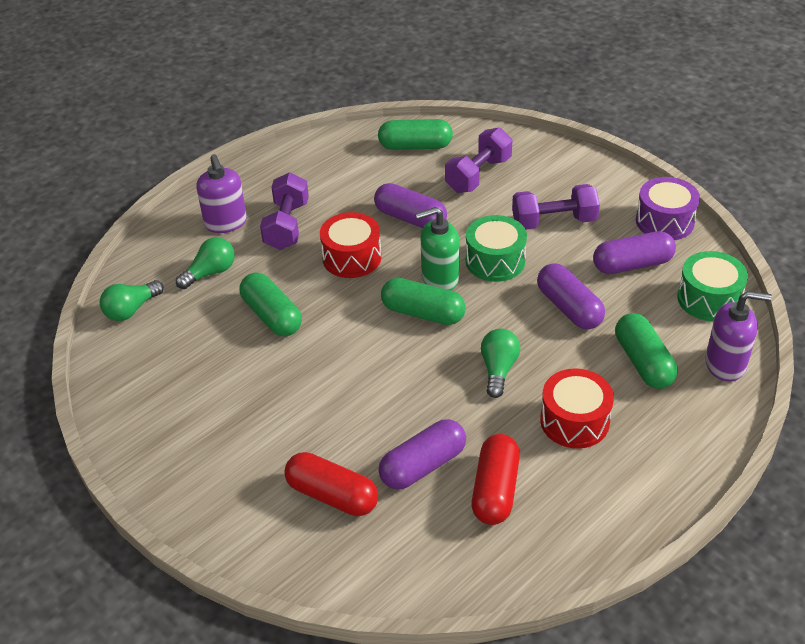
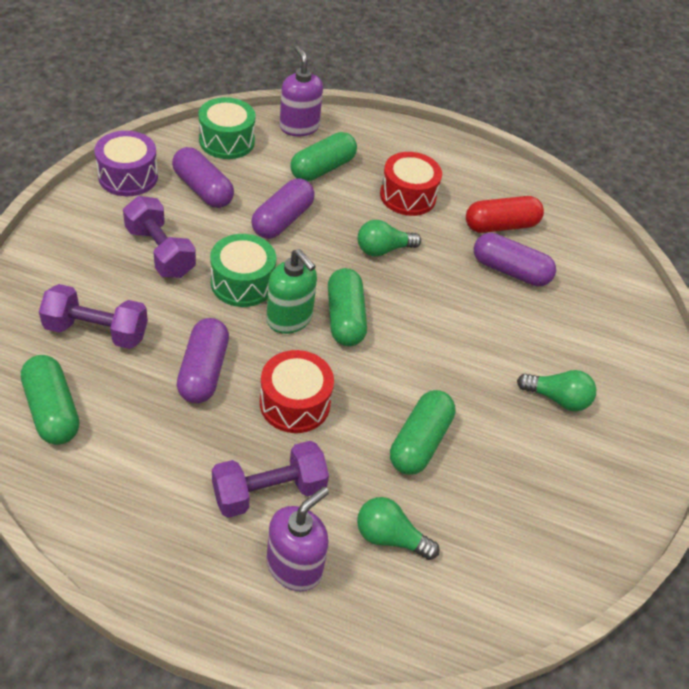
camera: 125 degrees left, 5 degrees up
green light bulb [100,280,164,321] -> green light bulb moved to [517,370,596,411]
red capsule [284,452,378,516] -> none

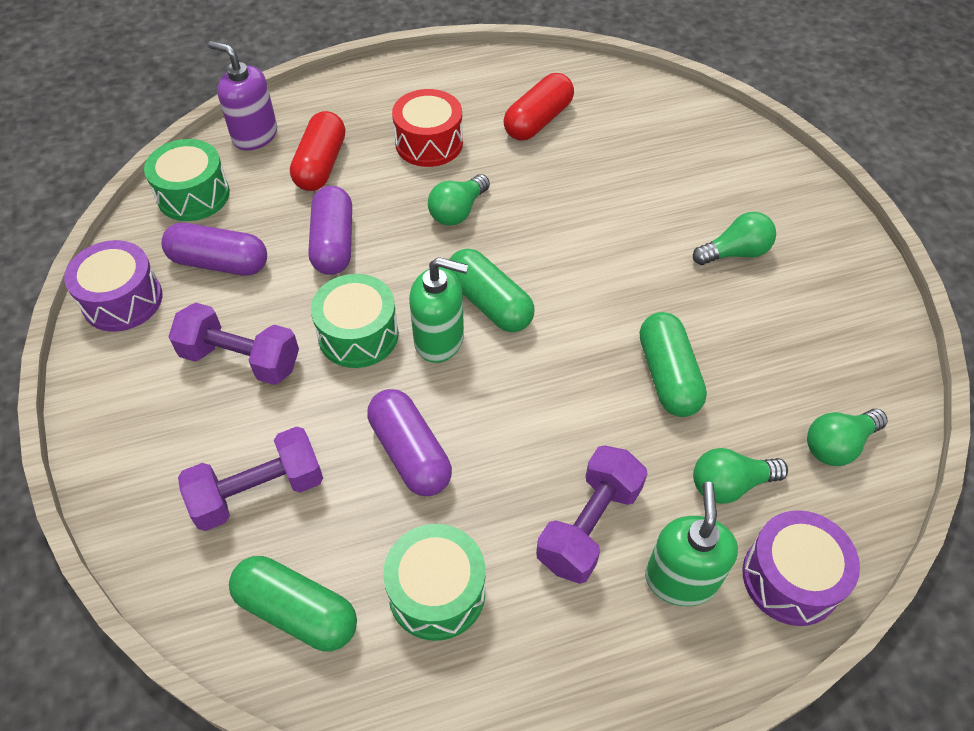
camera: 30 degrees left, 5 degrees up
red drum [260,350,334,433] -> none
purple soap dispenser [267,487,329,591] -> green soap dispenser [645,482,738,606]
green capsule [290,132,357,181] -> red capsule [290,111,345,191]
purple capsule [474,233,556,286] -> none
none -> green drum [383,524,485,641]
none -> purple drum [742,510,860,626]
none -> green light bulb [807,409,888,466]

